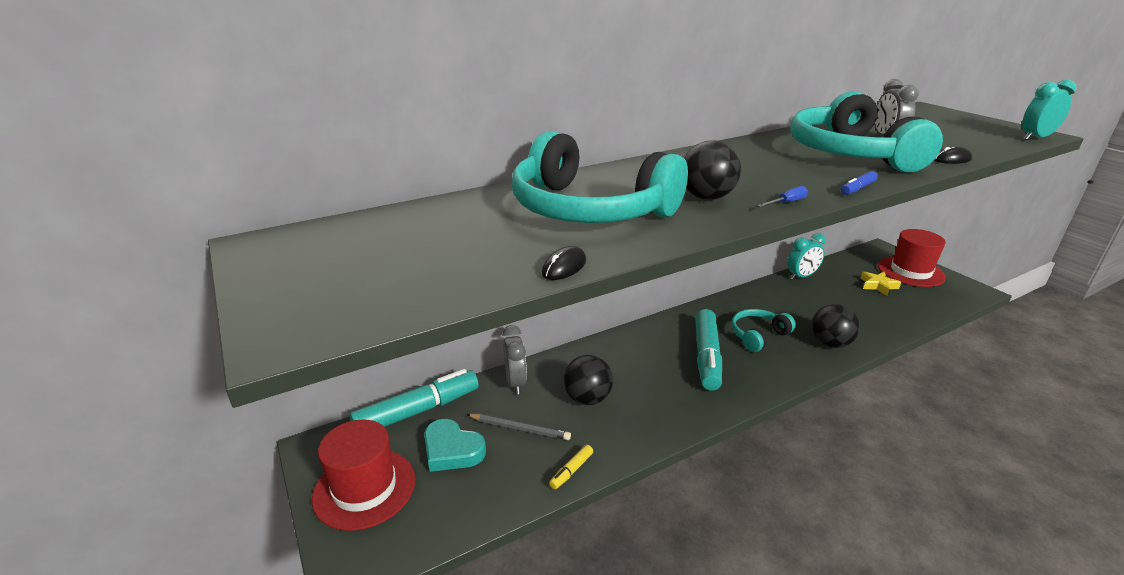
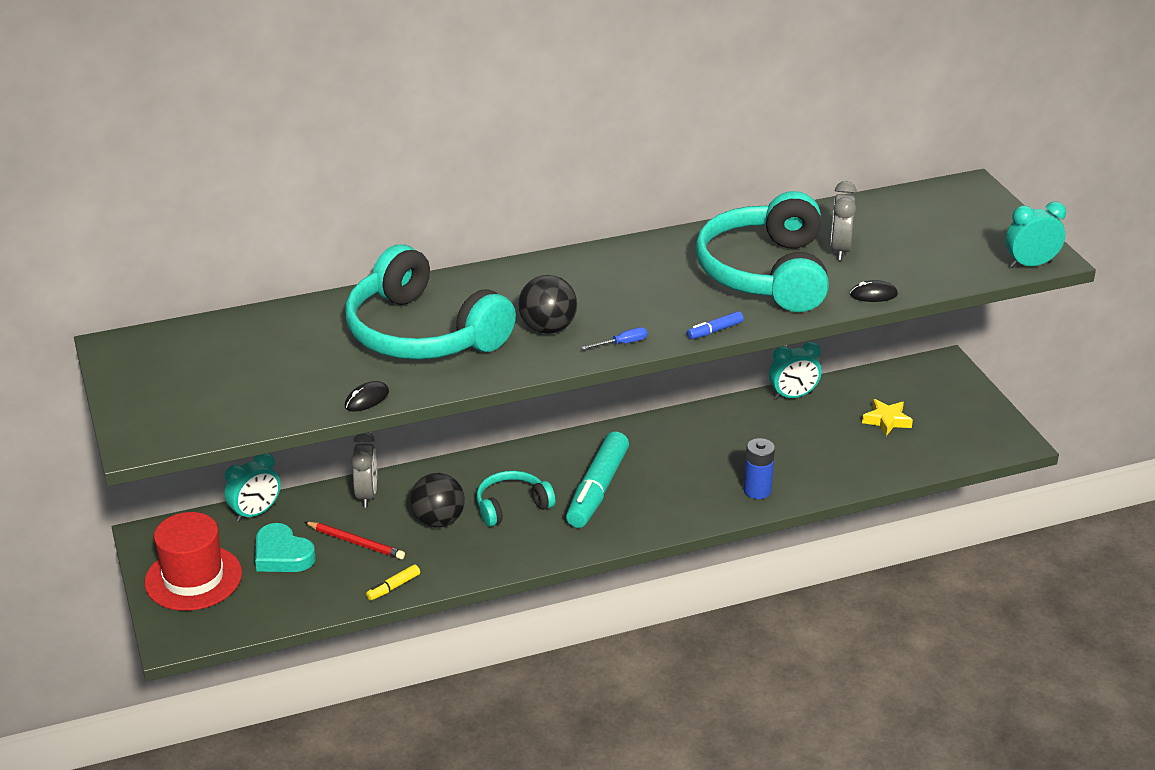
camera: 10 degrees right, 5 degrees up
turquoise marker [350,369,479,427] -> turquoise clock [224,453,281,522]
grey pencil [466,414,571,440] -> red pencil [305,522,405,559]
turquoise headphones [731,309,796,352] -> turquoise headphones moved to [476,471,555,527]
black ball [812,304,860,348] -> blue battery [744,438,775,499]
red hat [878,229,946,287] -> none

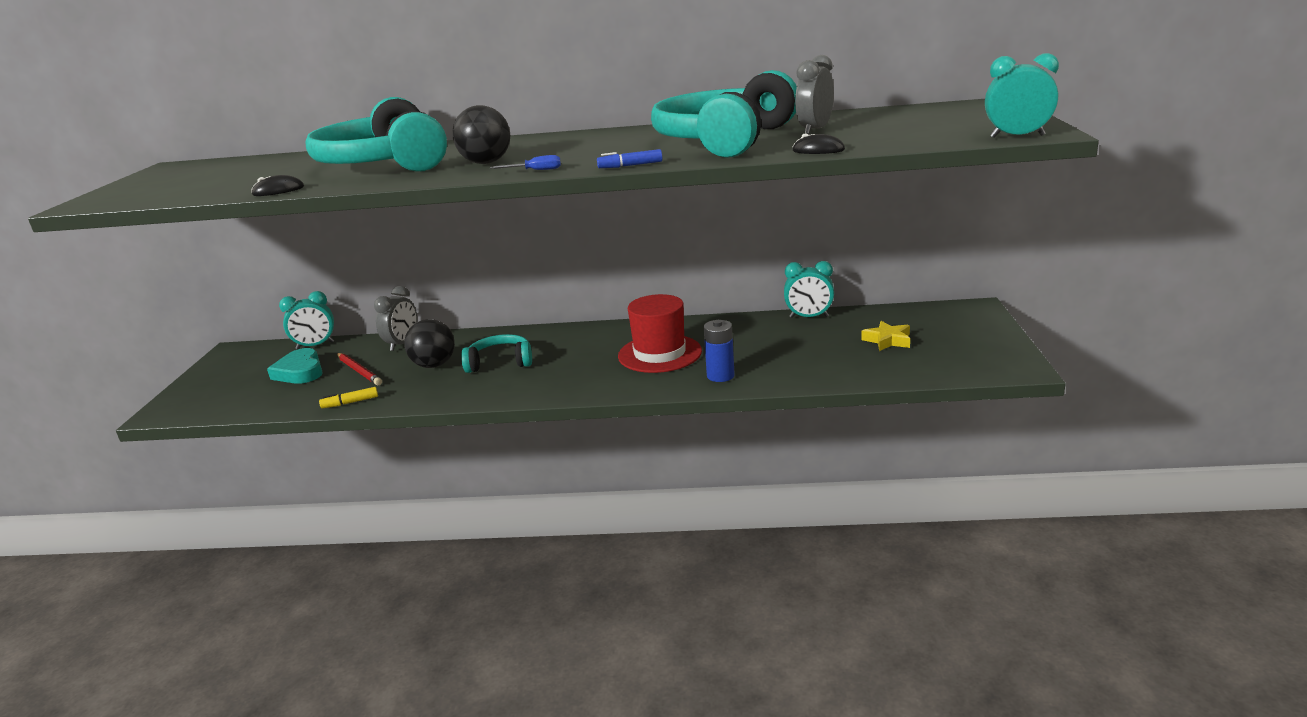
camera: 25 degrees right, 10 degrees down
red hat [145,512,242,611] -> red hat moved to [618,294,702,373]
turquoise marker [566,431,629,528] -> none

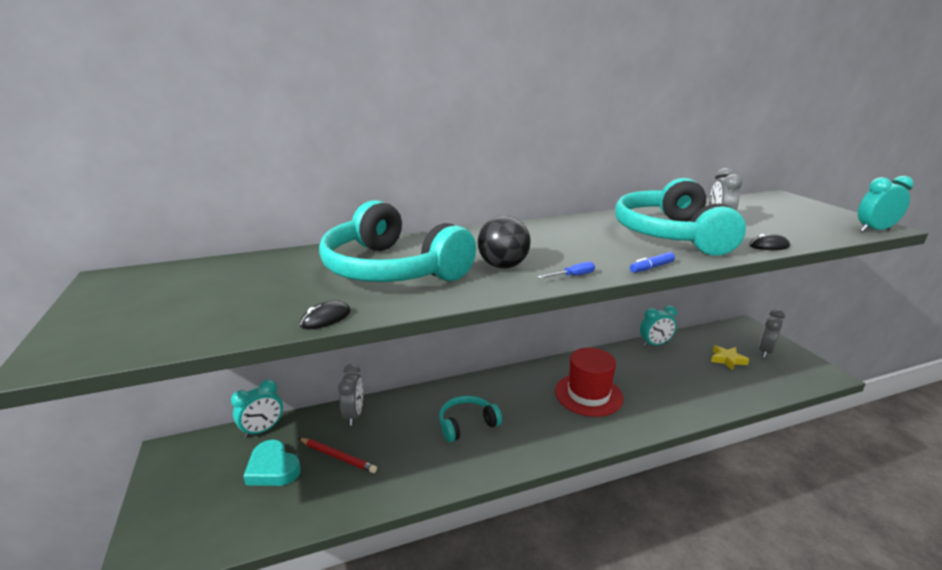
camera: 25 degrees left, 0 degrees up
yellow marker [319,387,378,408] -> none
black ball [405,319,455,368] -> none
blue battery [704,320,735,382] -> none
none -> grey clock [759,309,785,358]

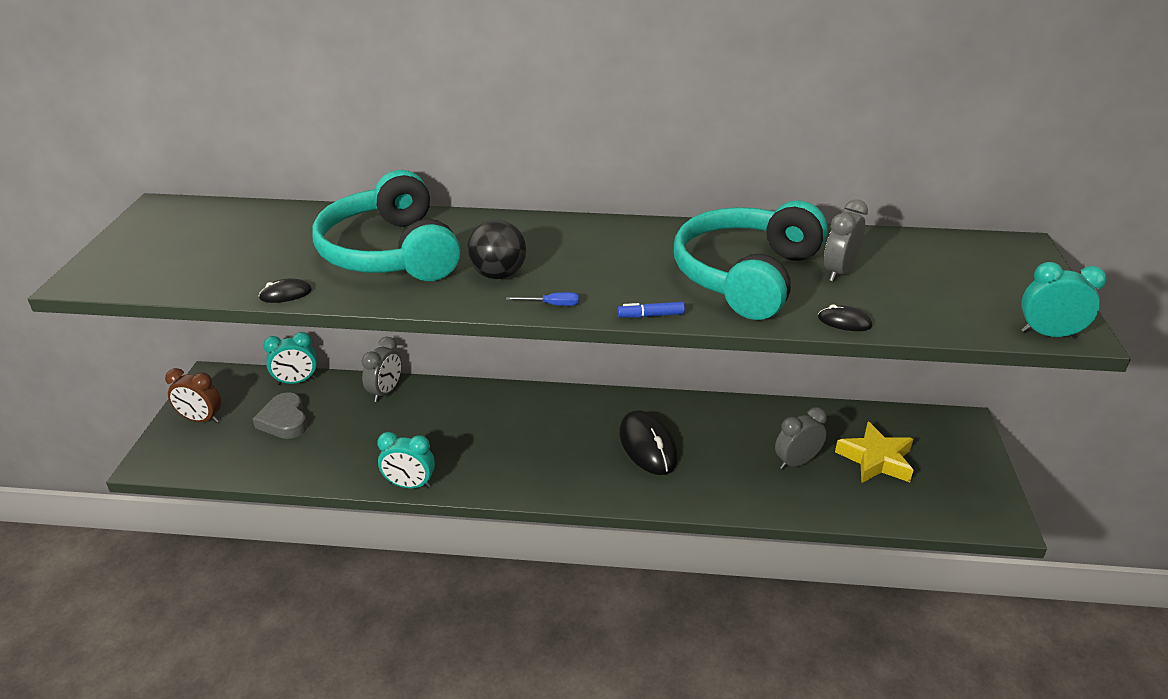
camera: 25 degrees right, 10 degrees up
turquoise heart [243,440,301,486] -> grey heart [253,392,308,439]
red pencil [299,438,377,473] -> none
turquoise headphones [439,396,502,442] -> none
red hat [555,348,623,417] -> black mouse [619,410,678,475]
turquoise clock [640,306,677,346] -> turquoise clock moved to [377,432,435,488]
yellow star [711,345,749,371] -> yellow star [835,422,914,483], size x1.57
grey clock [759,309,785,358] -> grey clock moved to [775,407,827,469]
none -> brown clock [165,368,221,423]

